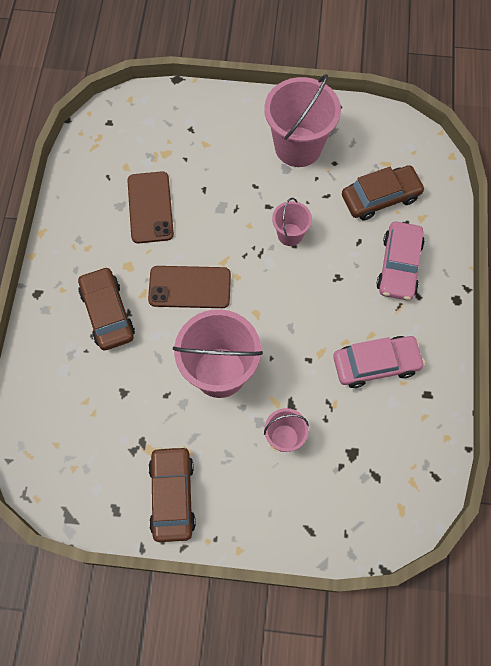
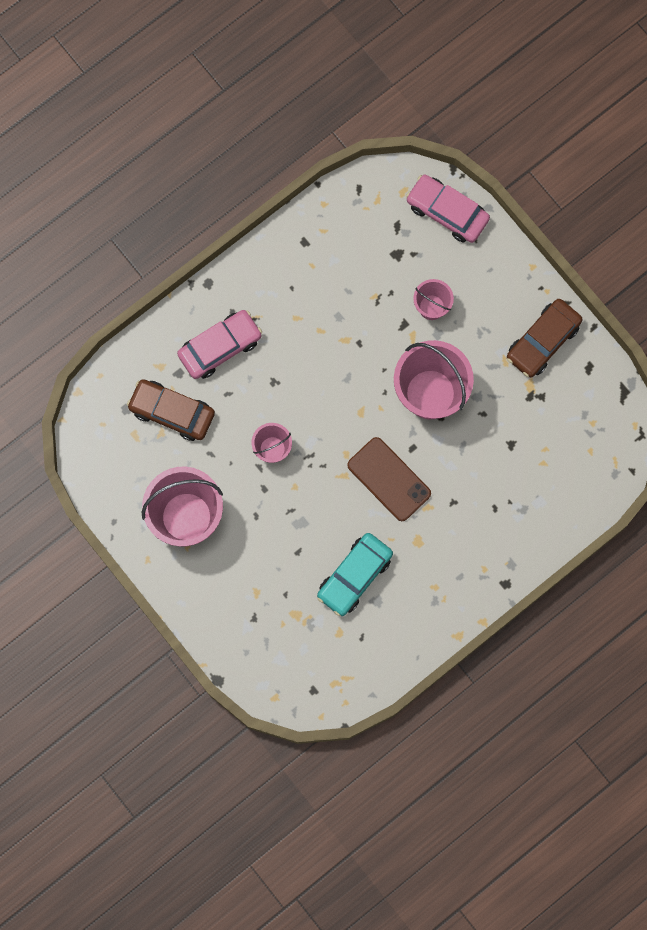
camera: 135 degrees left, 10 degrees up
brown car [78,267,135,350] -> none
brown phone [127,171,174,243] -> turquoise car [317,533,393,616]
pink car [333,336,425,388] -> pink car moved to [406,174,490,243]

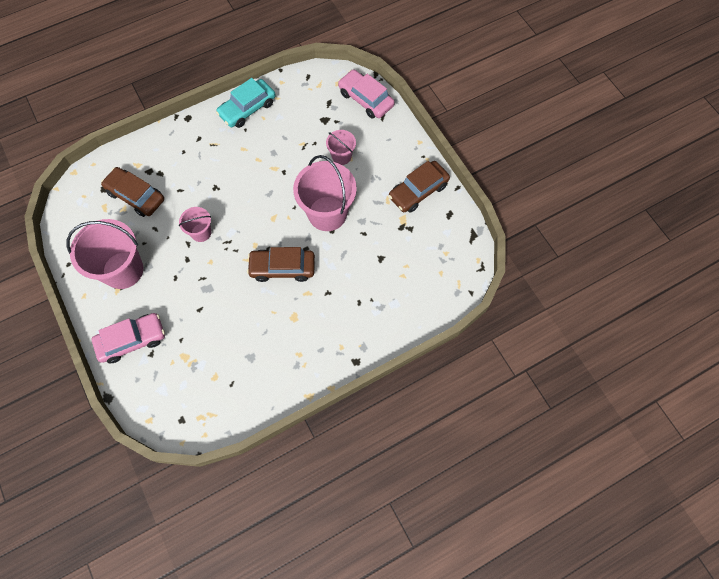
camera: 10 degrees right, 10 degrees down
pink car [177,310,262,379] -> pink car moved to [92,313,165,363]
turquoise car [317,533,393,616] -> turquoise car moved to [216,78,275,128]
brown phone [347,437,431,521] -> brown car [247,247,315,282]

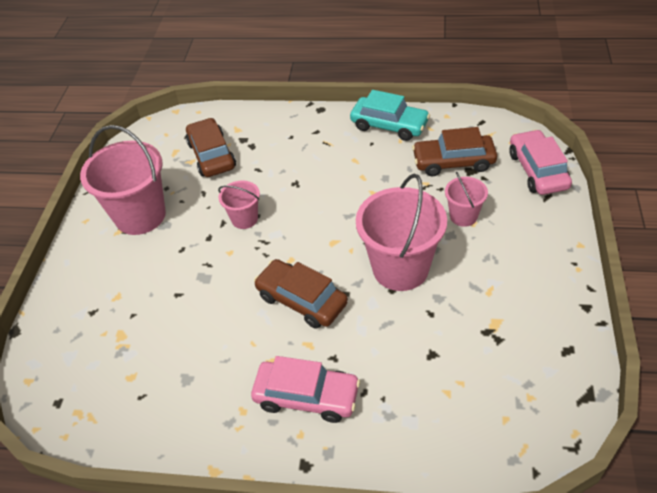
camera: 40 degrees right, 20 degrees down
pink car [92,313,165,363] -> pink car moved to [251,356,360,423]
turquoise car [216,78,275,128] -> turquoise car turned 150 degrees counterclockwise [350,90,430,141]
brown car [389,161,450,213] -> brown car moved to [412,127,497,176]

